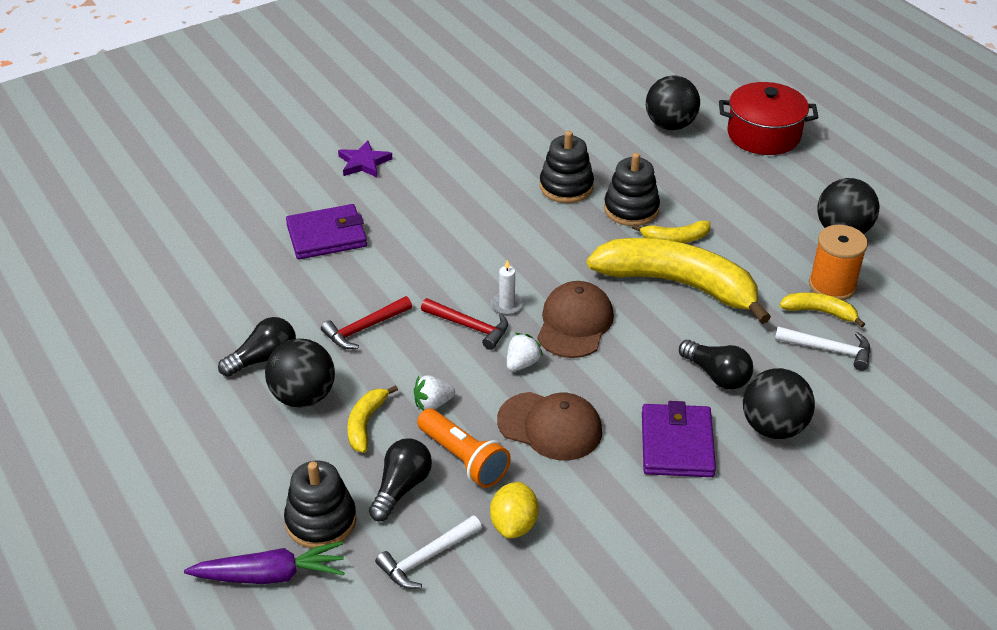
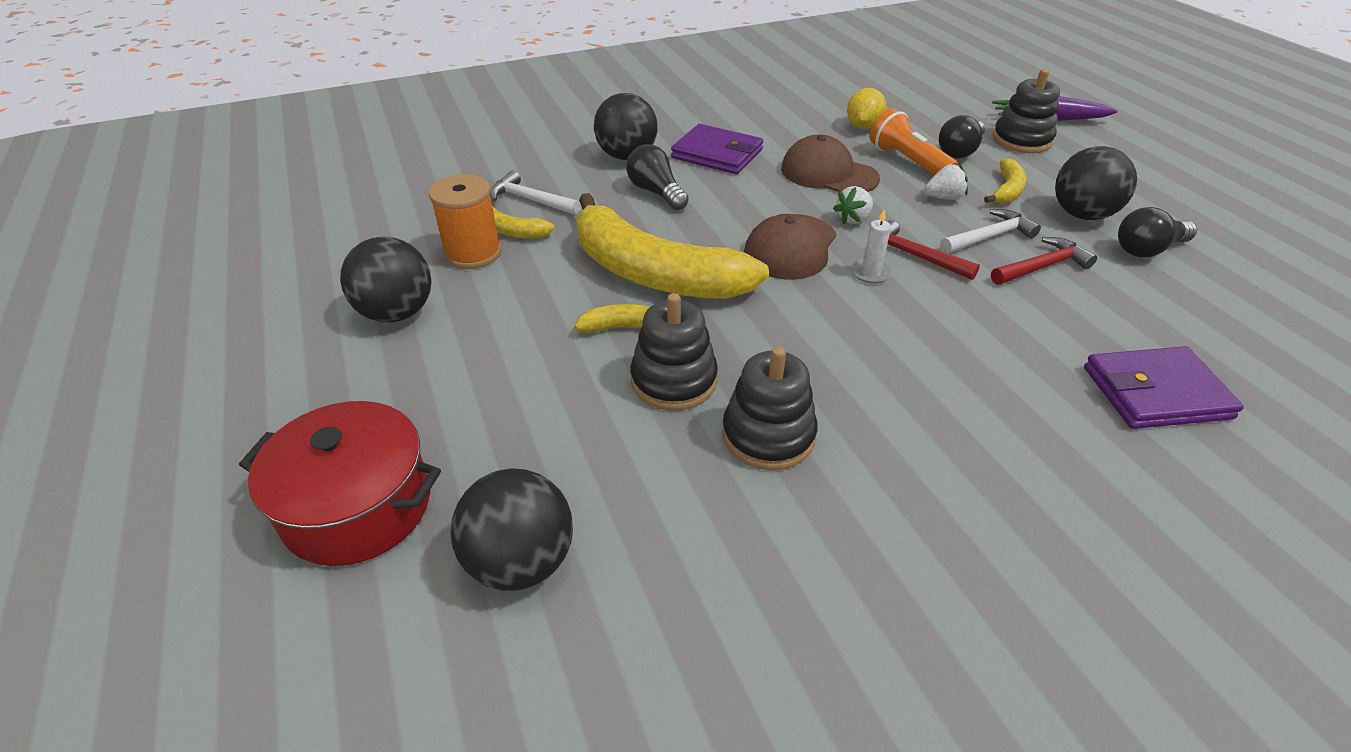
camera: 170 degrees left, 0 degrees up
purple star [338,140,392,177] -> none
white hammer [375,515,482,589] -> white hammer moved to [940,209,1041,253]
purple wallet [642,401,716,477] -> purple wallet turned 75 degrees counterclockwise [671,124,763,174]

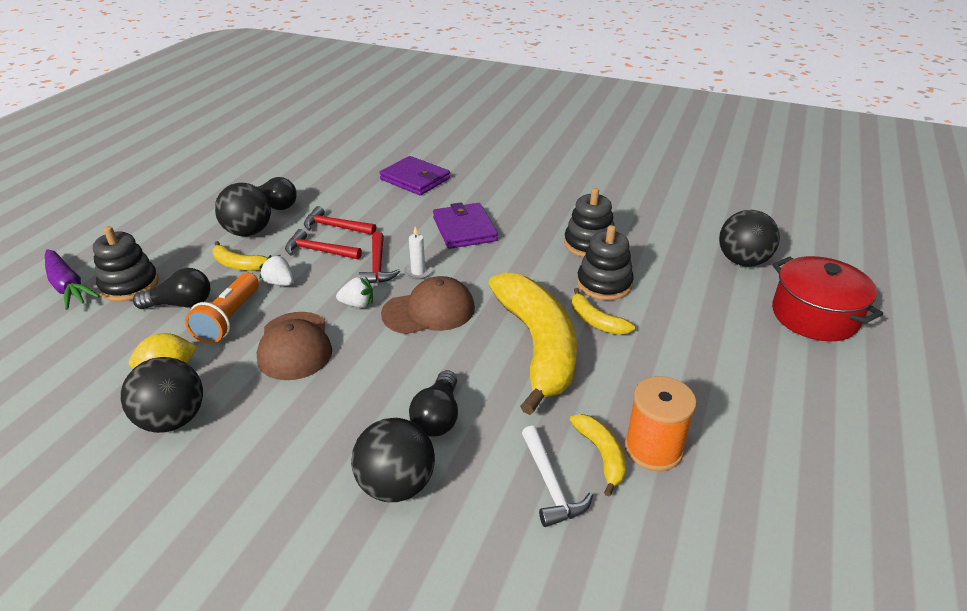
camera: 135 degrees left, 5 degrees down
black ball [340,237,432,322] -> black ball moved to [121,357,203,433]
purple wallet [671,124,763,174] -> purple wallet moved to [433,202,498,249]
white hammer [940,209,1041,253] -> red hammer [285,229,362,260]
yellow banana [984,159,1027,204] -> yellow banana turned 135 degrees counterclockwise [213,241,268,271]

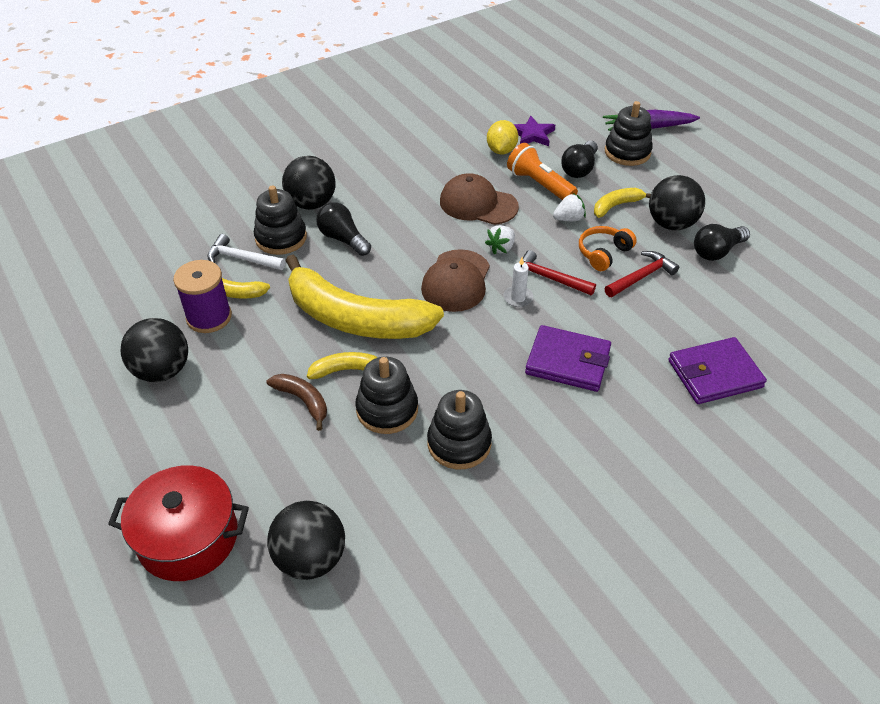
camera: 125 degrees right, 10 degrees up
black ball [121,357,203,433] -> black ball moved to [121,318,188,382]
red hammer [285,229,362,260] -> orange headphones [579,226,637,271]
orange spool [624,376,697,471] -> purple spool [173,260,232,333]
none -> black stacking toy [254,185,307,255]
none -> brown banana [267,374,327,431]
none -> purple star [514,116,555,146]

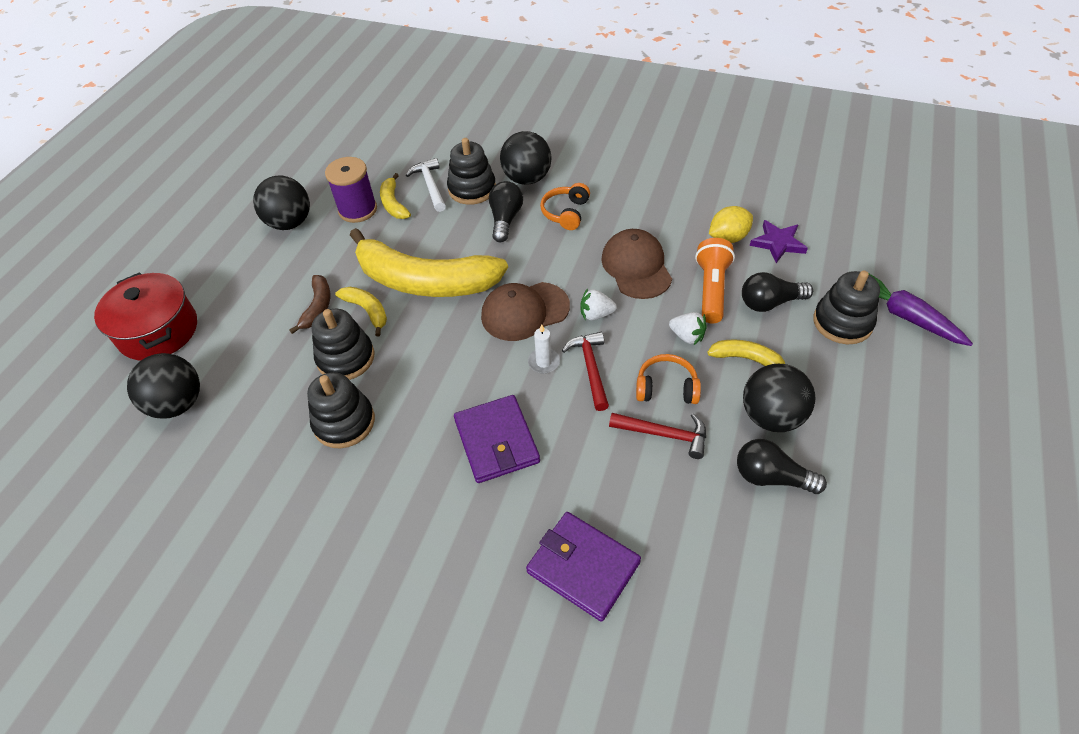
camera: 55 degrees right, 5 degrees up
yellow banana [286,255,444,339] -> yellow banana turned 60 degrees counterclockwise [350,228,508,297]
none -> orange headphones [540,183,590,230]

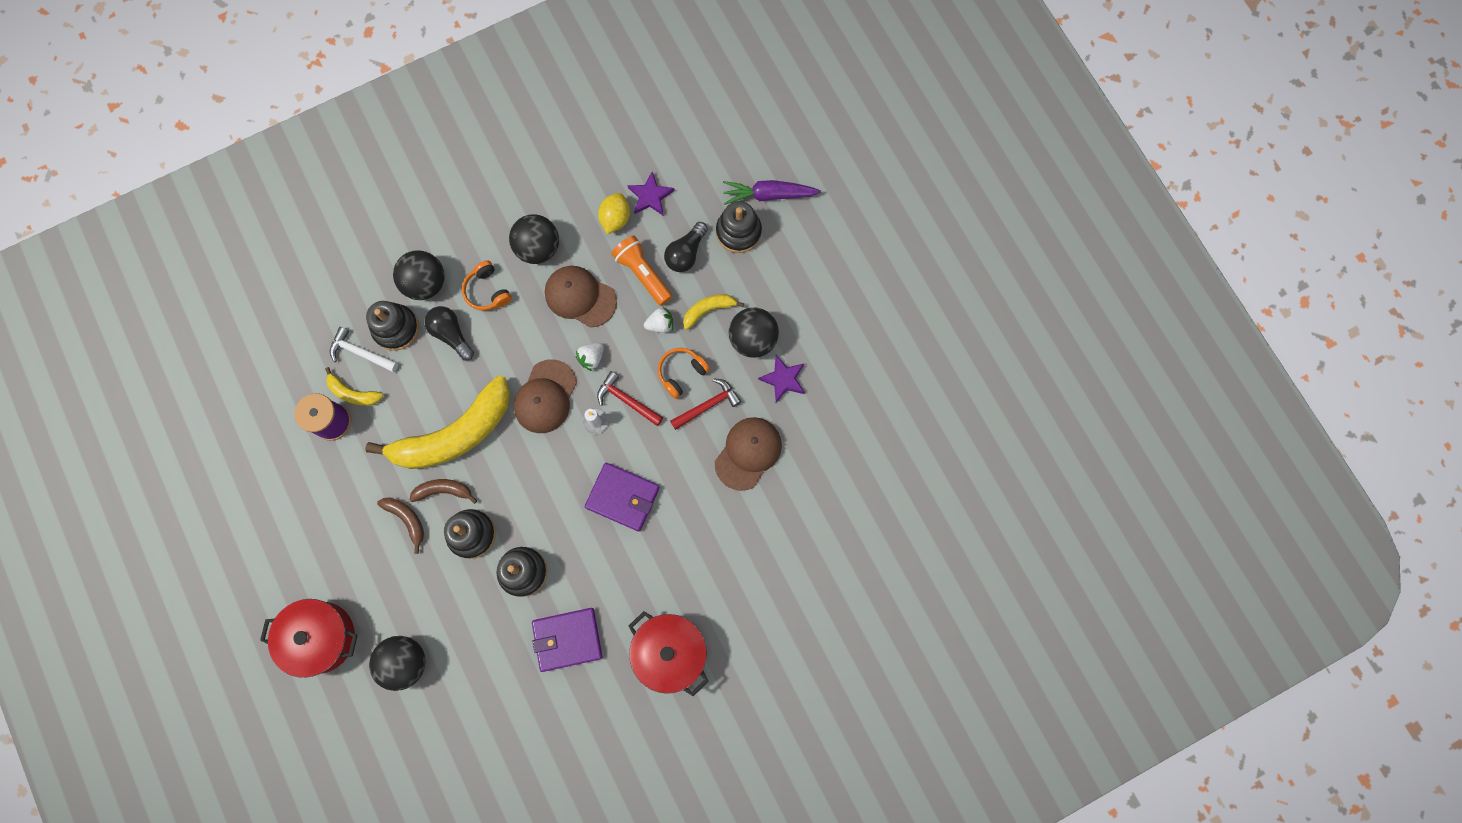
camera: 50 degrees left, 25 degrees up
black ball [253,175,310,230] -> black ball moved to [509,214,559,264]
yellow banana [335,287,387,336] -> brown banana [409,479,477,504]
purple wallet [526,512,641,622] -> purple wallet moved to [532,608,603,672]
black light bulb [737,439,827,494] -> purple star [758,355,805,403]
none -> red pot [629,611,708,696]
none -> brown cap [715,417,782,491]

